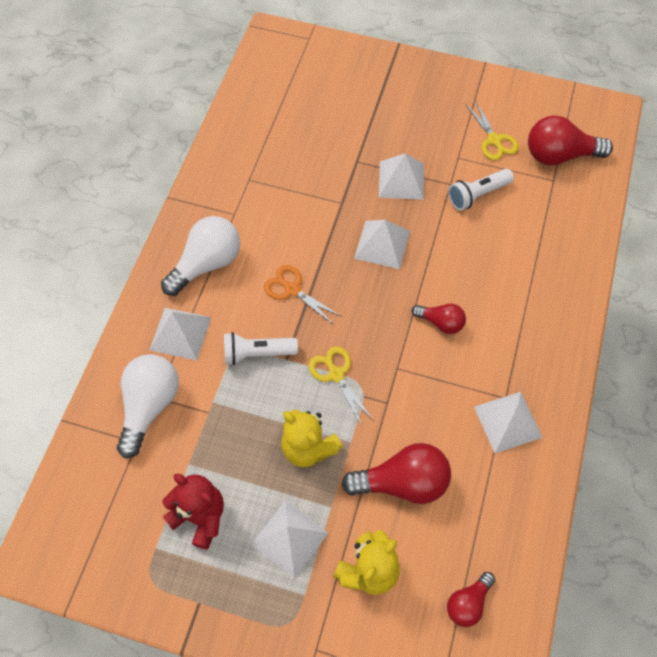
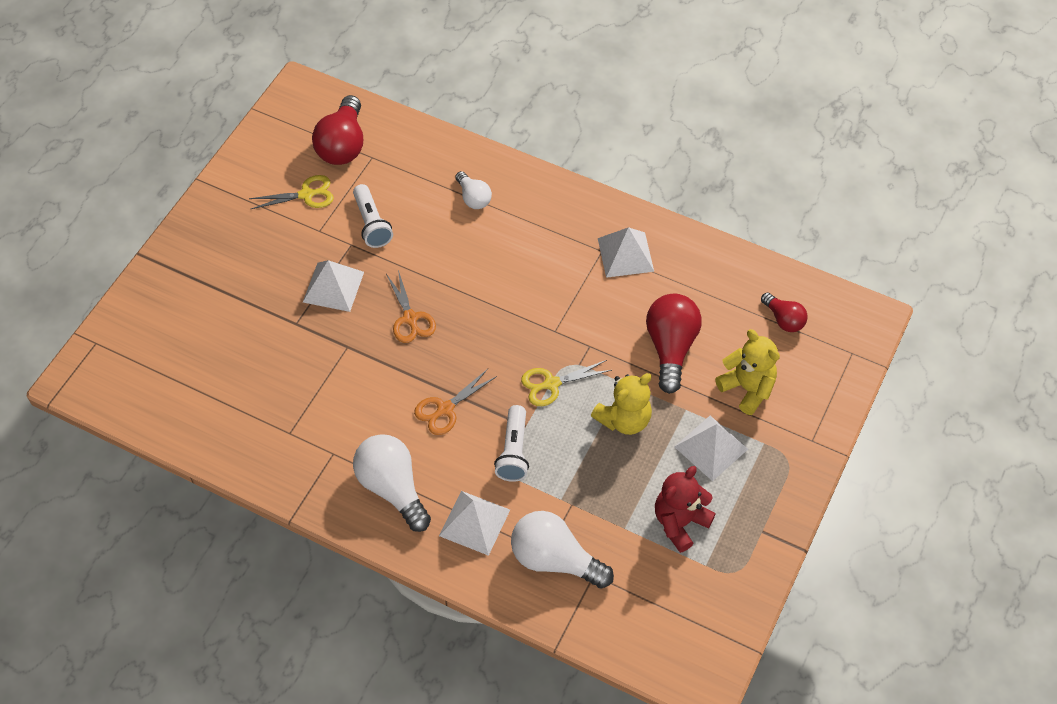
camera: 80 degrees left, 5 degrees down
white pyramid [354,220,410,269] -> orange scissors [386,270,436,343]
red light bulb [412,304,466,334] -> none
none -> white light bulb [455,171,492,209]

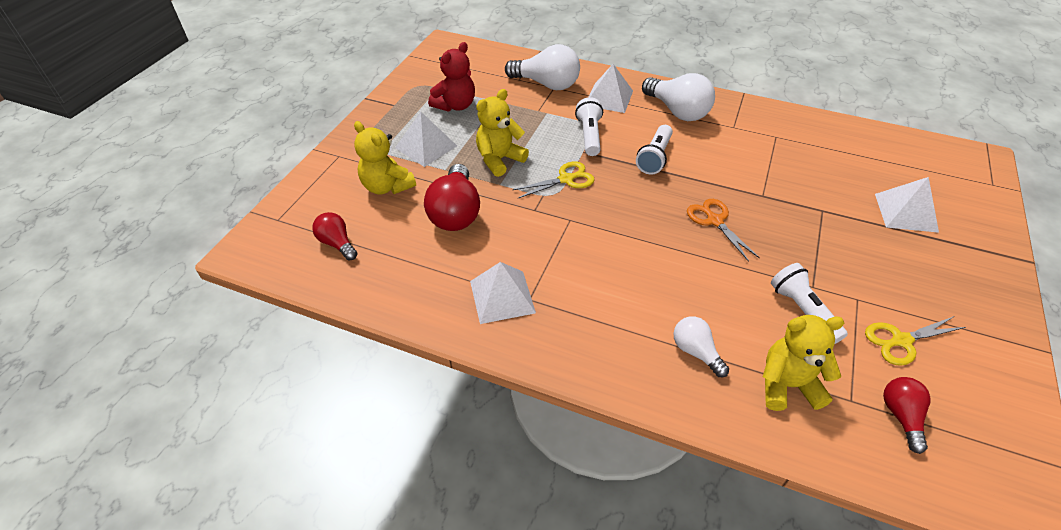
camera: 175 degrees right, 10 degrees down
white pyramid [303,260,364,312] -> white pyramid moved to [875,177,939,233]
red light bulb [312,95,363,165] -> red light bulb [883,377,930,454], size x0.57
orange scissors [414,369,497,435] -> white flashlight [636,125,673,175]
none -> yellow teddy bear [763,315,844,411]

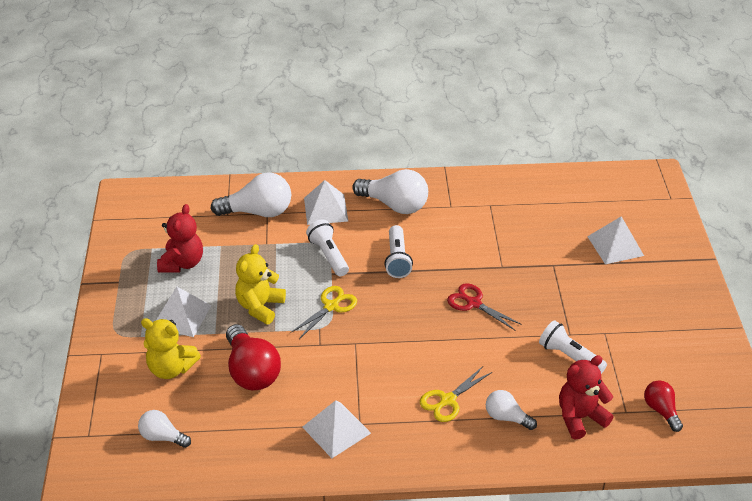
camera: 25 degrees left, 5 degrees down
red light bulb [312,212,357,260] -> white light bulb [138,410,191,448]
orange scissors [687,199,760,262] -> red scissors [447,283,522,330]
yellow teddy bear [763,315,844,411] -> red teddy bear [559,355,614,440]
yellow scissors [865,316,966,366] -> yellow scissors moved to [420,366,492,422]

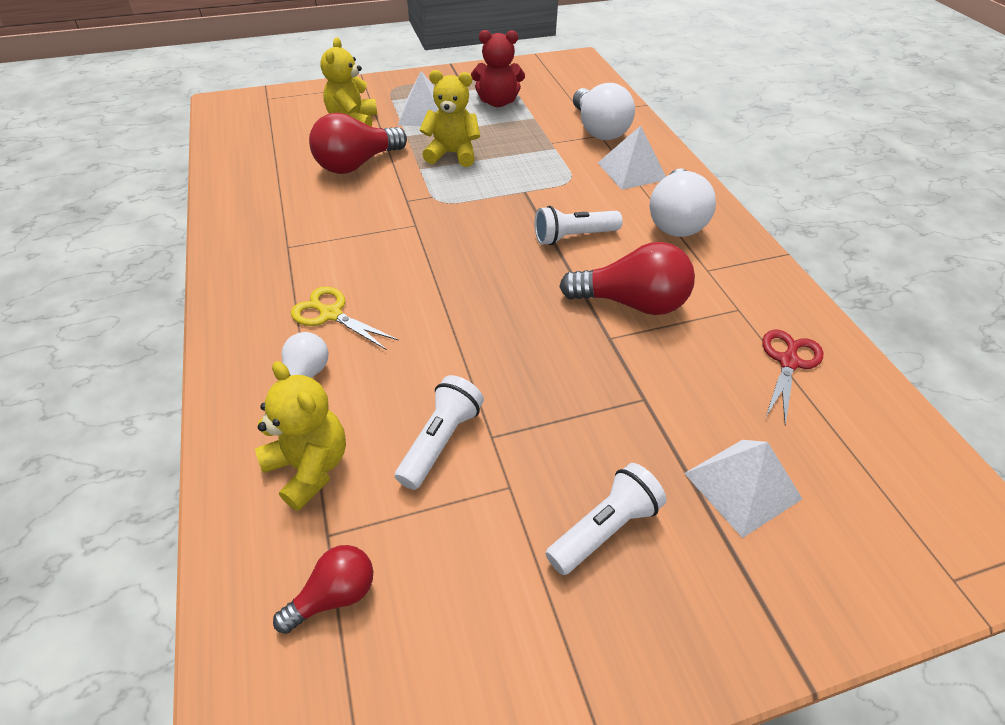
camera: 75 degrees right, 5 degrees up
white light bulb [138,410,191,448] -> none
yellow scissors [290,286,357,339] -> none
white pyramid [302,400,371,458] -> none
white flashlight [306,220,349,276] -> white flashlight moved to [546,463,666,575]
red scissors [447,283,522,330] -> red scissors moved to [762,330,823,425]
red teddy bear [559,355,614,440] -> yellow teddy bear [255,361,346,511]
none -> red light bulb [559,242,695,315]

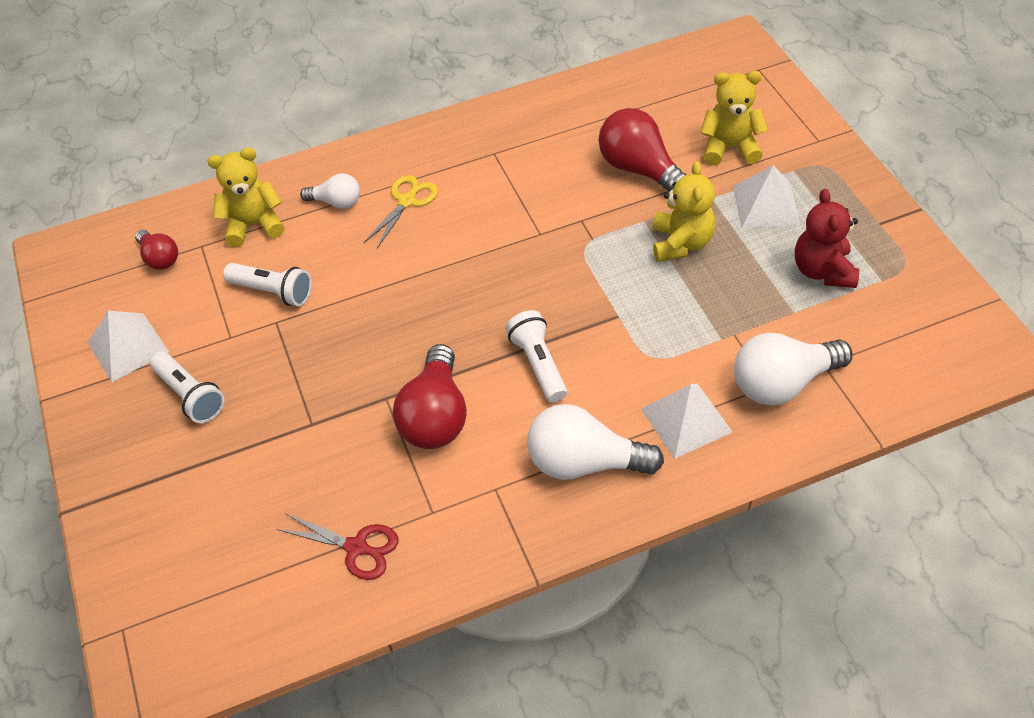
camera: 90 degrees right, 5 degrees up
yellow teddy bear [255,361,346,511] -> yellow teddy bear turned 150 degrees counterclockwise [207,148,284,247]
white pyramid [684,440,802,538] -> white pyramid moved to [88,311,169,382]

